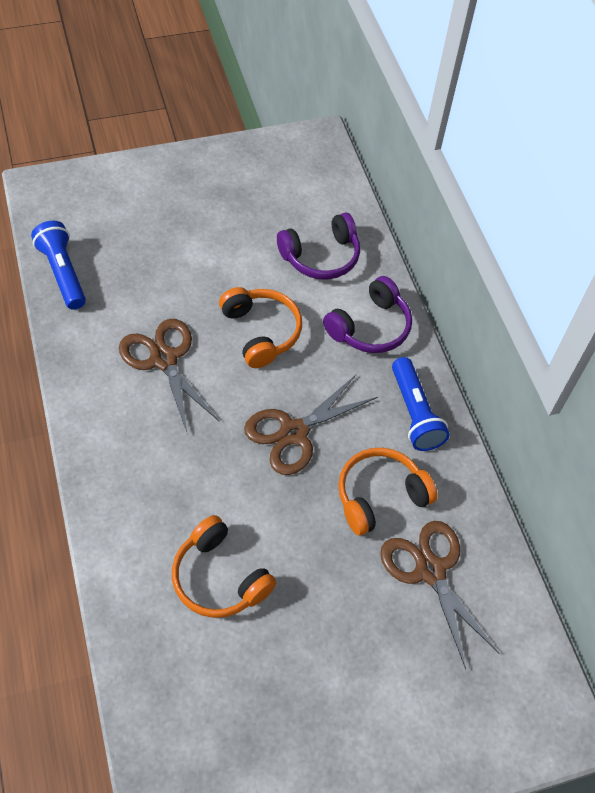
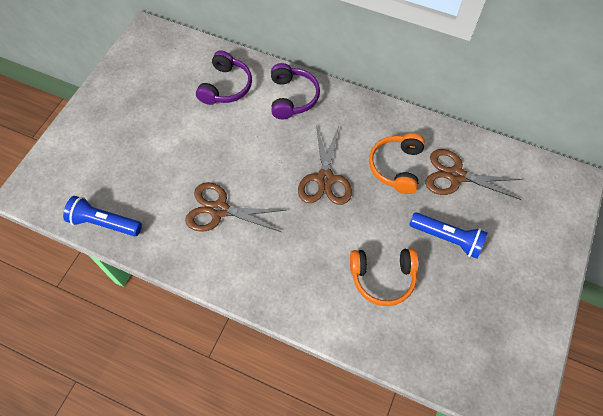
camera: 45 degrees left, 5 degrees up
orange headphones [219,287,302,368] -> none
blue flashlight [392,357,450,451] -> blue flashlight moved to [409,212,488,259]

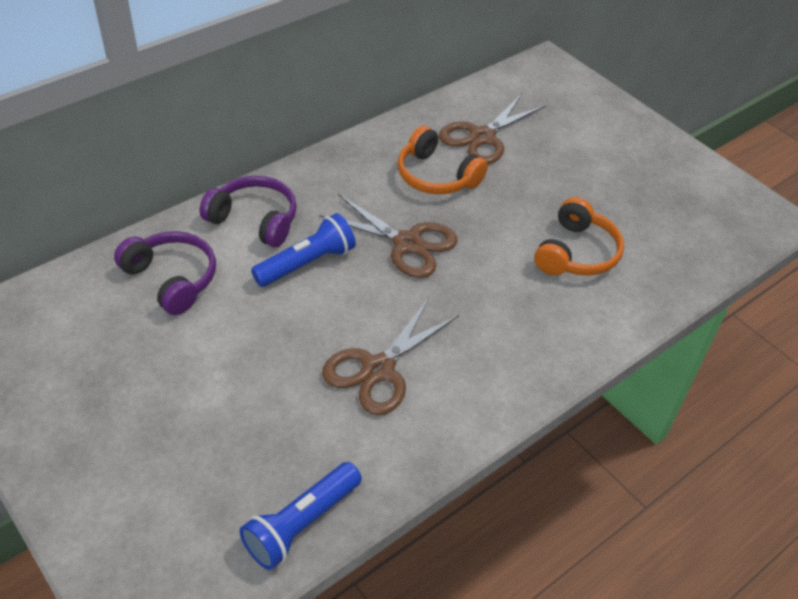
camera: 65 degrees left, 15 degrees down
blue flashlight [409,212,488,259] -> blue flashlight moved to [251,213,356,287]

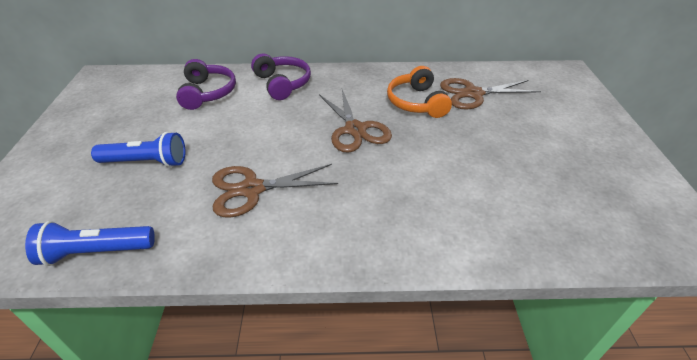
camera: 40 degrees right, 5 degrees down
blue flashlight [251,213,356,287] -> blue flashlight moved to [91,132,186,167]
orange headphones [534,197,624,276] -> none

